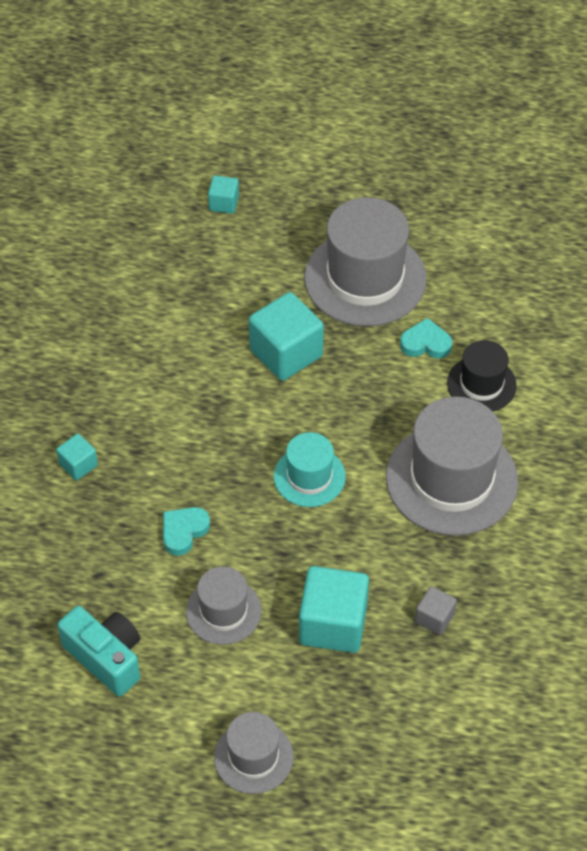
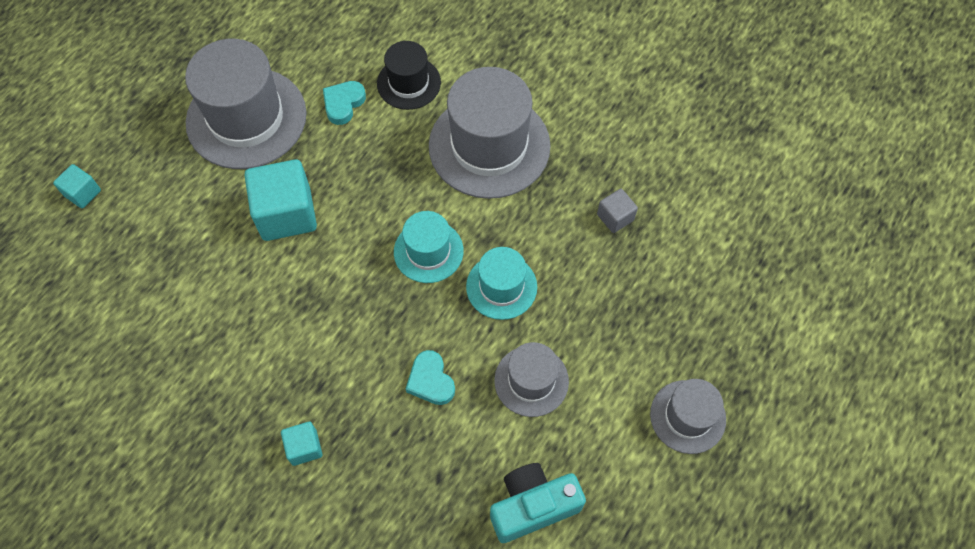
camera: 65 degrees left, 10 degrees up
turquoise cube [299,566,369,653] -> none
none -> turquoise hat [466,247,537,320]

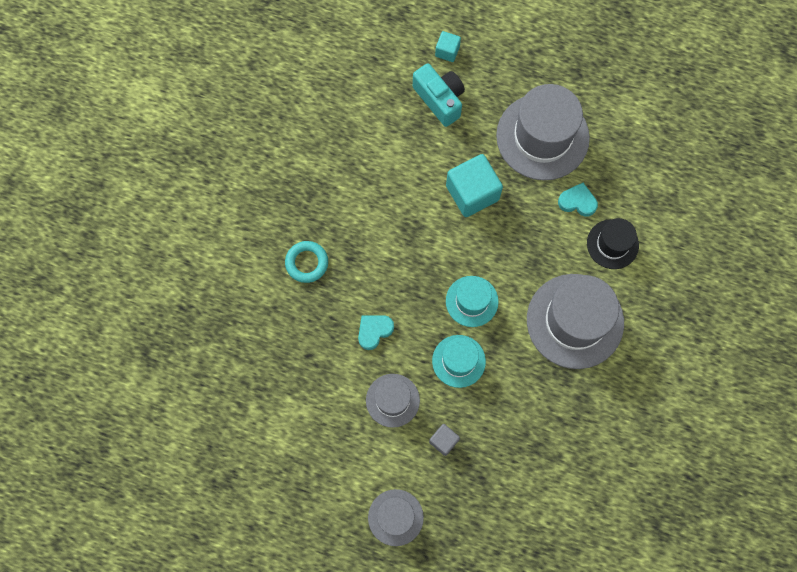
camera: 75 degrees right, 10 degrees up
turquoise cube [281,422,322,466] -> turquoise ring [285,241,328,283]
turquoise camera [490,463,586,543] -> turquoise camera moved to [413,63,465,127]
grey cube [597,189,638,233] -> grey cube moved to [429,424,460,456]

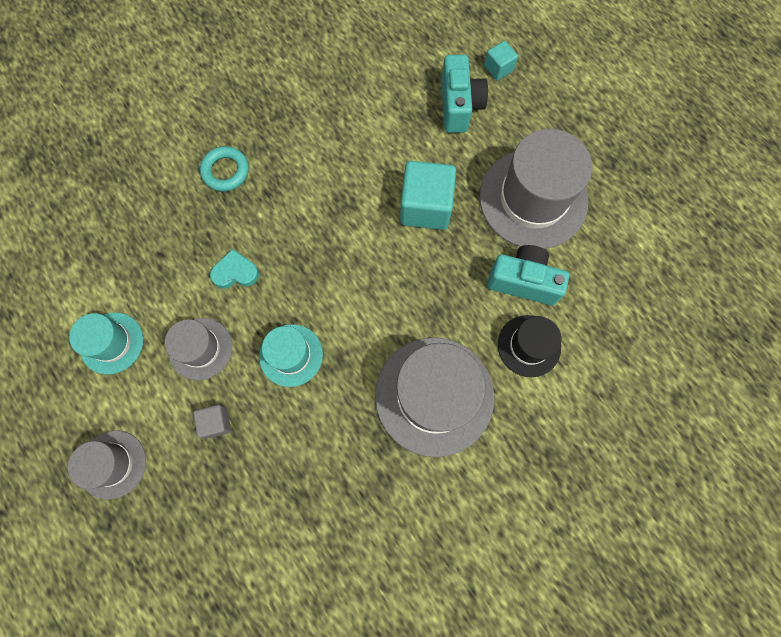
camera: 35 degrees right, 0 degrees up
turquoise hat [446,276,499,327] -> turquoise hat moved to [69,312,143,375]
turquoise heart [558,183,598,217] -> turquoise camera [487,245,569,305]

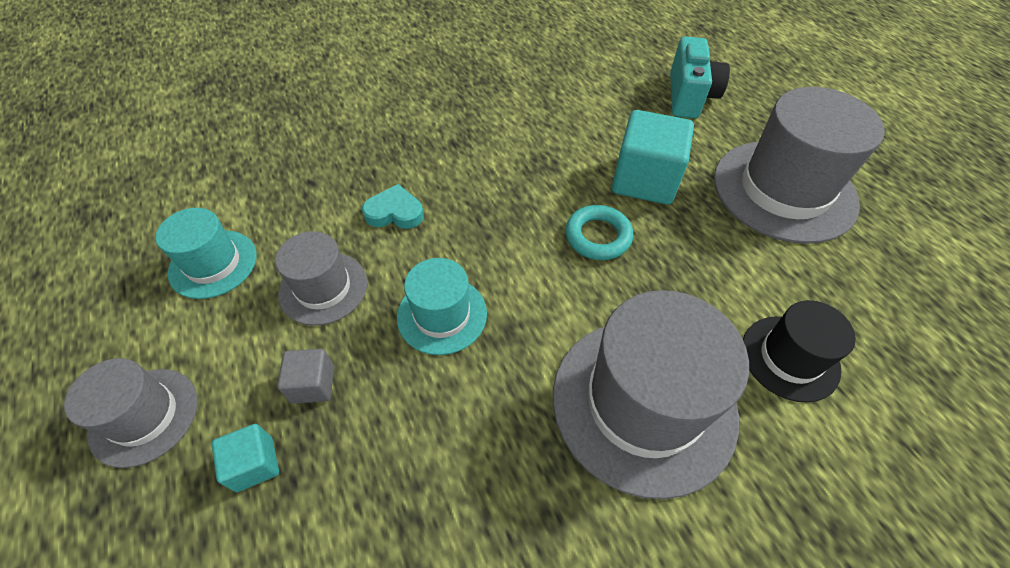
camera: 10 degrees right, 20 degrees down
turquoise ring [200,146,249,192] -> turquoise ring moved to [565,205,633,260]
turquoise cube [484,41,518,81] -> turquoise cube moved to [212,424,279,492]
turquoise camera [487,245,569,305] -> none

